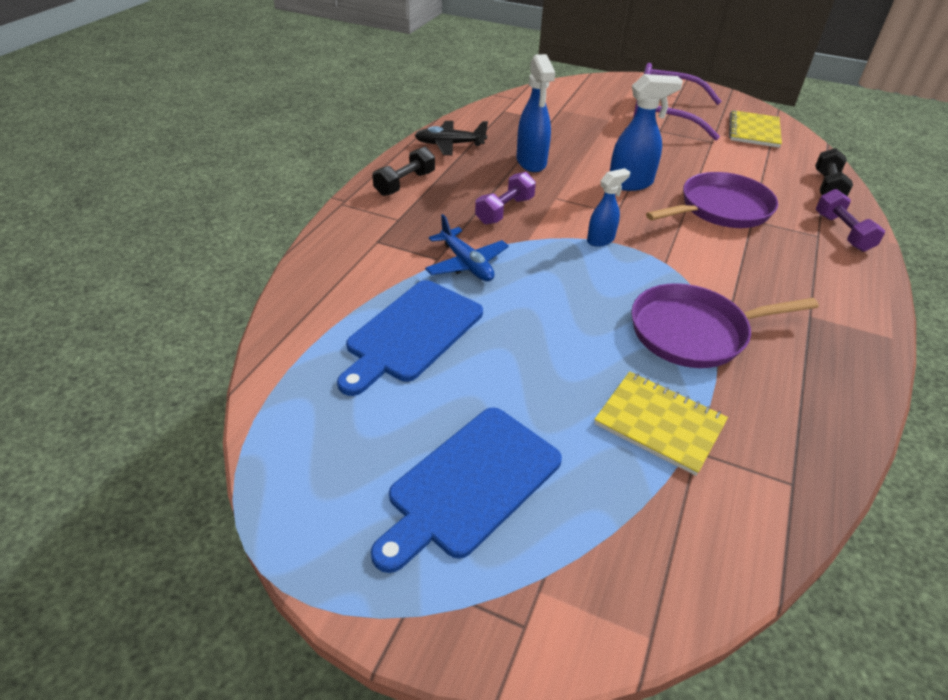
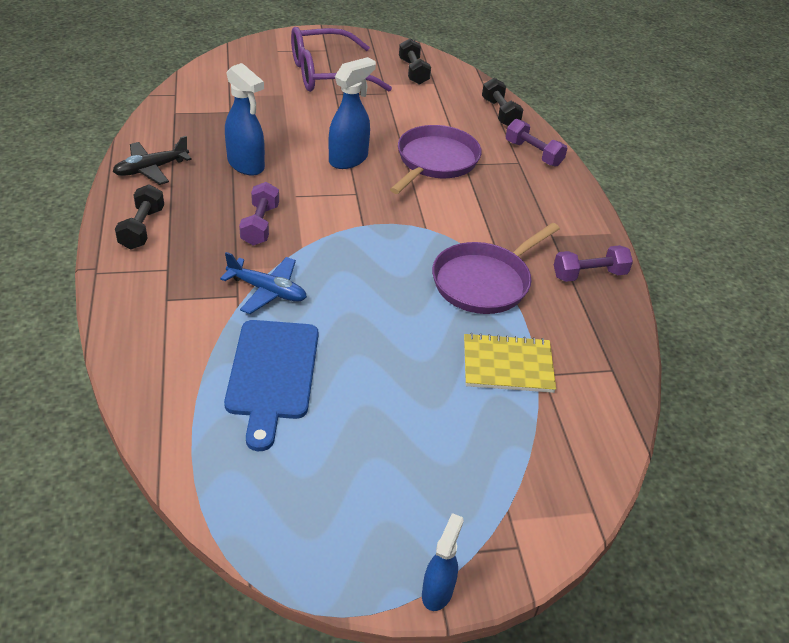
camera: 35 degrees left, 0 degrees up
blue cutting board [371,407,562,573] -> none
blue spray bottle [587,168,630,247] -> blue spray bottle moved to [422,513,464,611]
yellow notebook [729,110,782,148] -> black dumbbell [399,39,431,85]
none -> purple dumbbell [554,245,633,282]

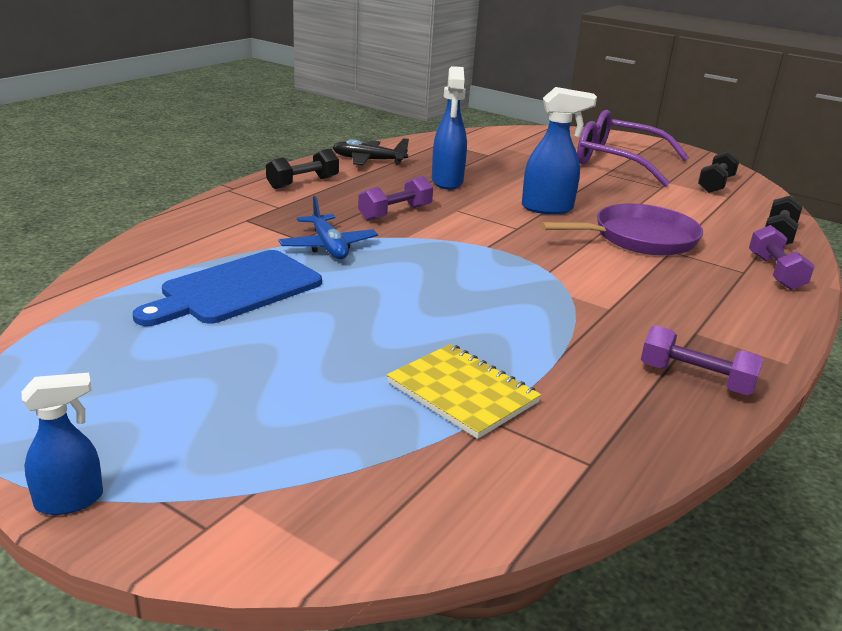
camera: 45 degrees right, 15 degrees down
purple pan [432,223,560,314] -> none

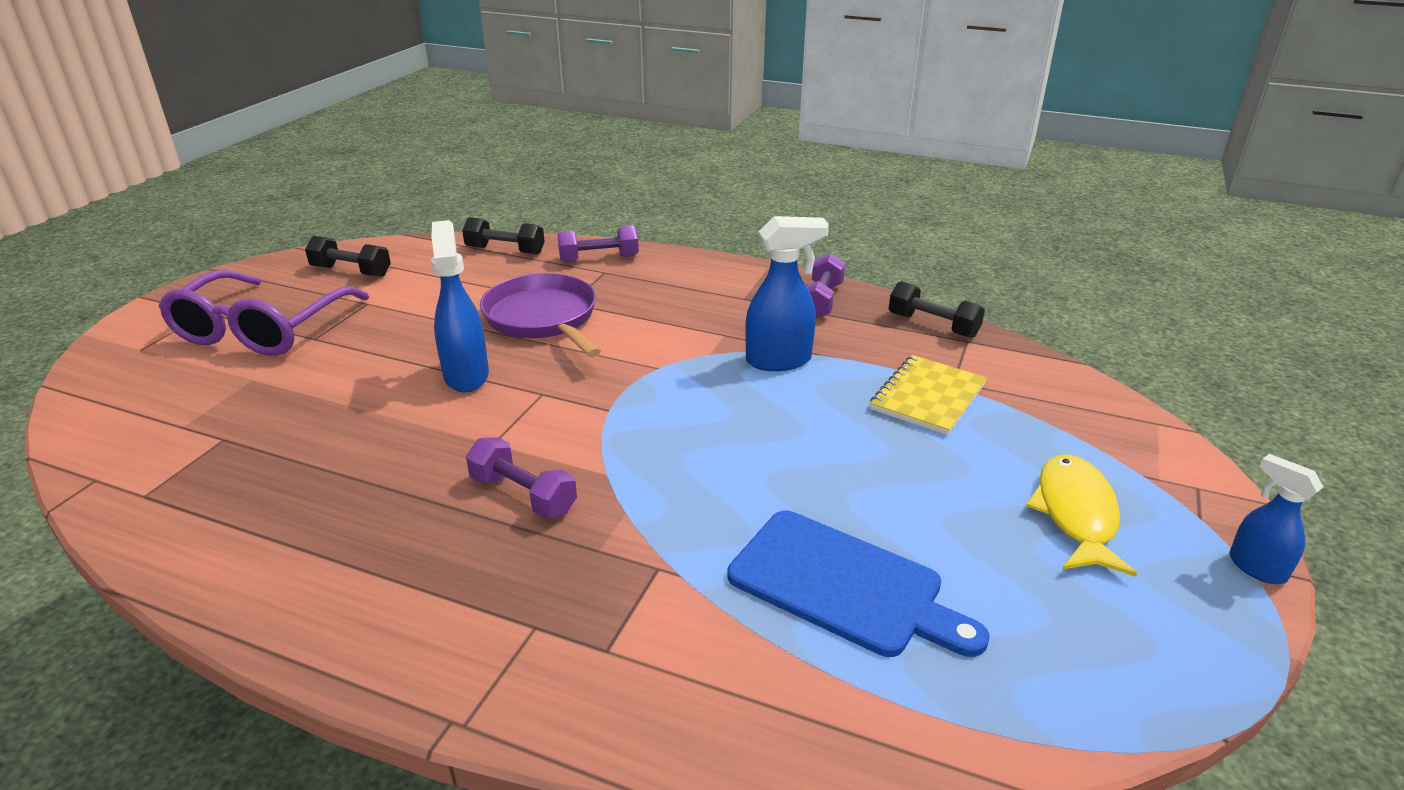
camera: 100 degrees left, 5 degrees up
black dumbbell [266,149,339,189] -> black dumbbell moved to [889,281,985,338]
blue plane [279,196,378,259] -> none
black plane [332,138,409,165] -> none
blue spray bottle [432,66,467,189] -> blue spray bottle moved to [745,216,829,371]
none -> yellow fish [1026,454,1137,577]

